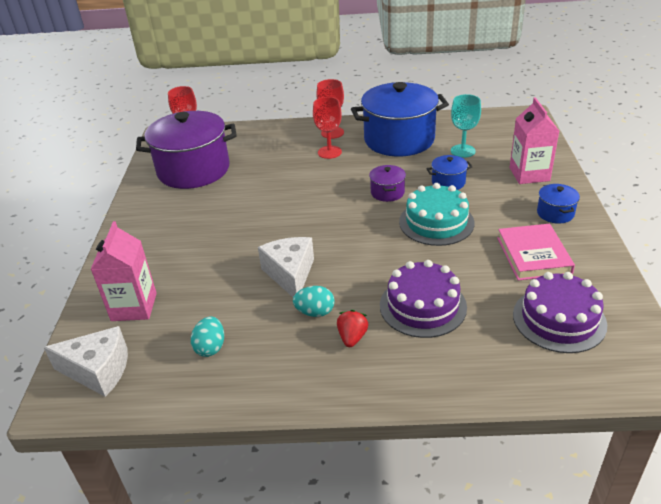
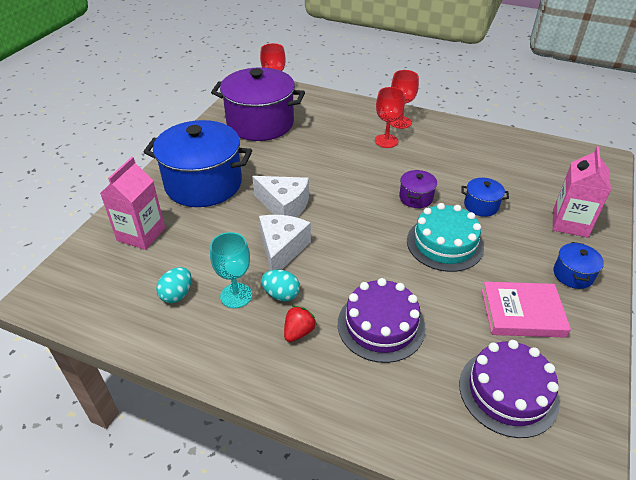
camera: 20 degrees right, 5 degrees up
white cheese [44,326,128,397] -> white cheese moved to [252,176,309,218]
blue pot [351,82,449,156] -> blue pot moved to [144,120,252,207]
turquoise goblet [451,94,481,158] -> turquoise goblet moved to [210,232,252,308]
pink book [497,224,575,280] -> pink book turned 75 degrees clockwise [482,282,571,338]

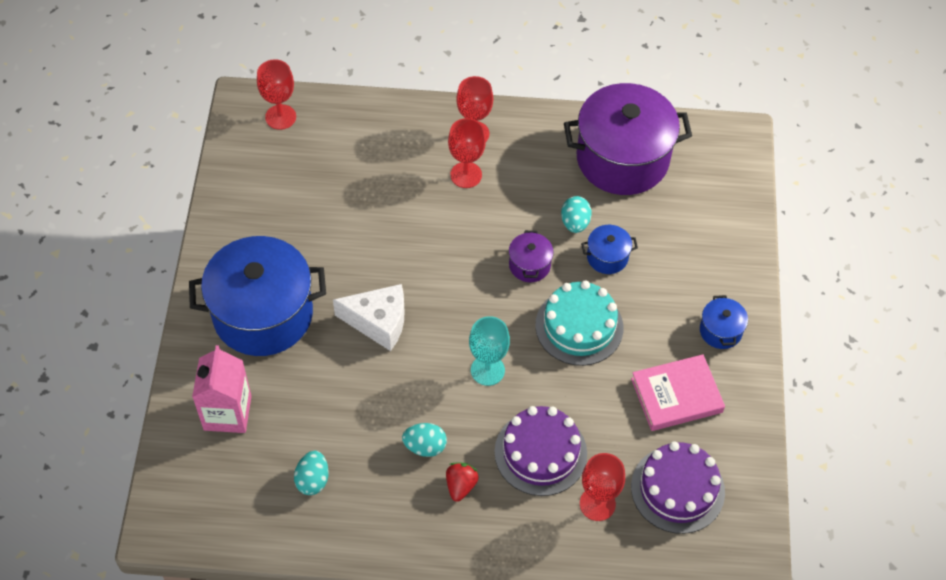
camera: 20 degrees left, 15 degrees up
turquoise goblet [210,232,252,308] -> turquoise goblet moved to [469,316,510,386]
purple pot [211,67,305,141] -> purple pot moved to [564,83,692,195]
white cheese [259,215,311,270] -> none
pink carton [553,146,611,238] -> none
none -> turquoise egg [561,196,592,233]
none -> red goblet [580,453,625,521]

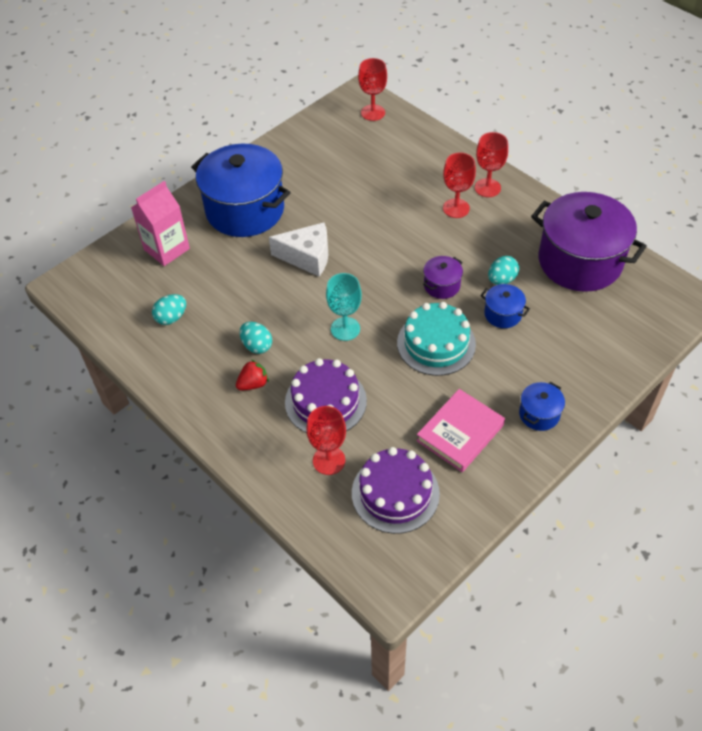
camera: 45 degrees right, 5 degrees down
white cheese [333,284,404,351] -> white cheese turned 45 degrees counterclockwise [269,222,328,277]
pink book [631,354,725,431] -> pink book turned 75 degrees counterclockwise [416,389,505,472]

